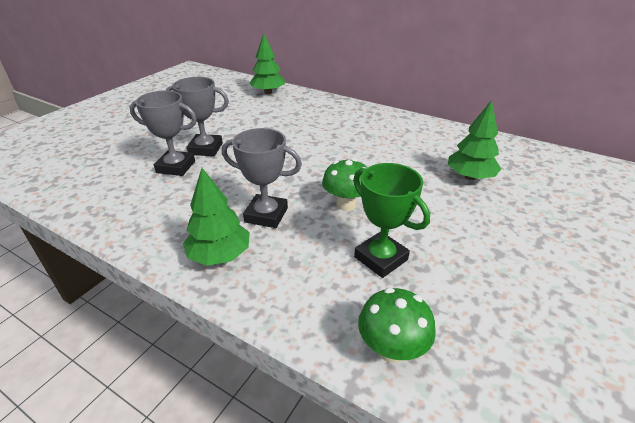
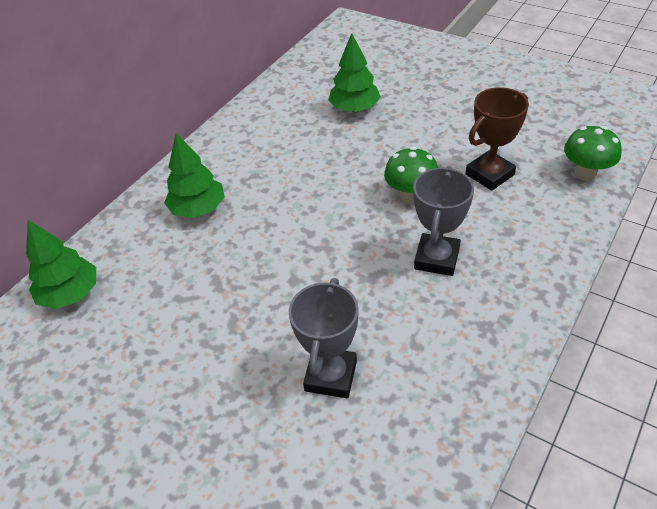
camera: 85 degrees left, 10 degrees up
grey trophy [166,77,229,156] -> none
green tree [183,168,249,266] -> green tree moved to [164,133,225,218]
green trophy [353,163,430,278] -> brown trophy [465,87,529,191]

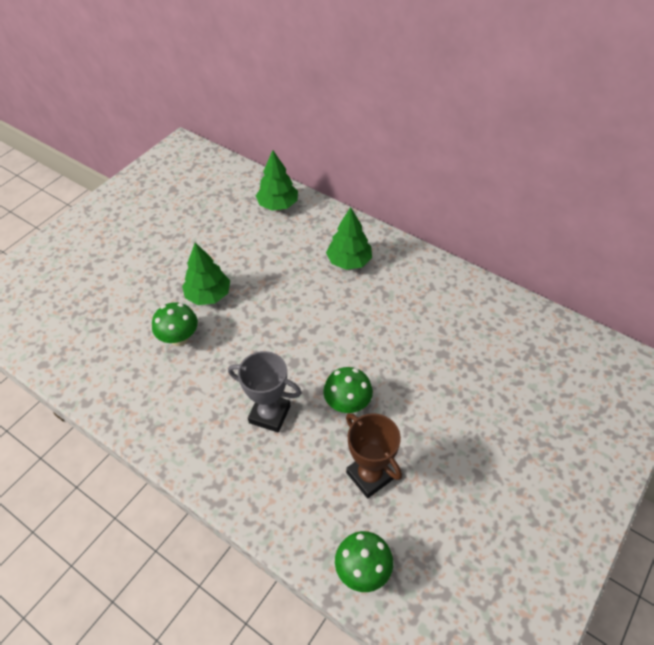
camera: 90 degrees right, 5 degrees up
grey trophy [289,278,359,398] -> green mushroom [152,302,198,346]
green tree [328,33,381,112] -> green tree moved to [182,242,230,305]

